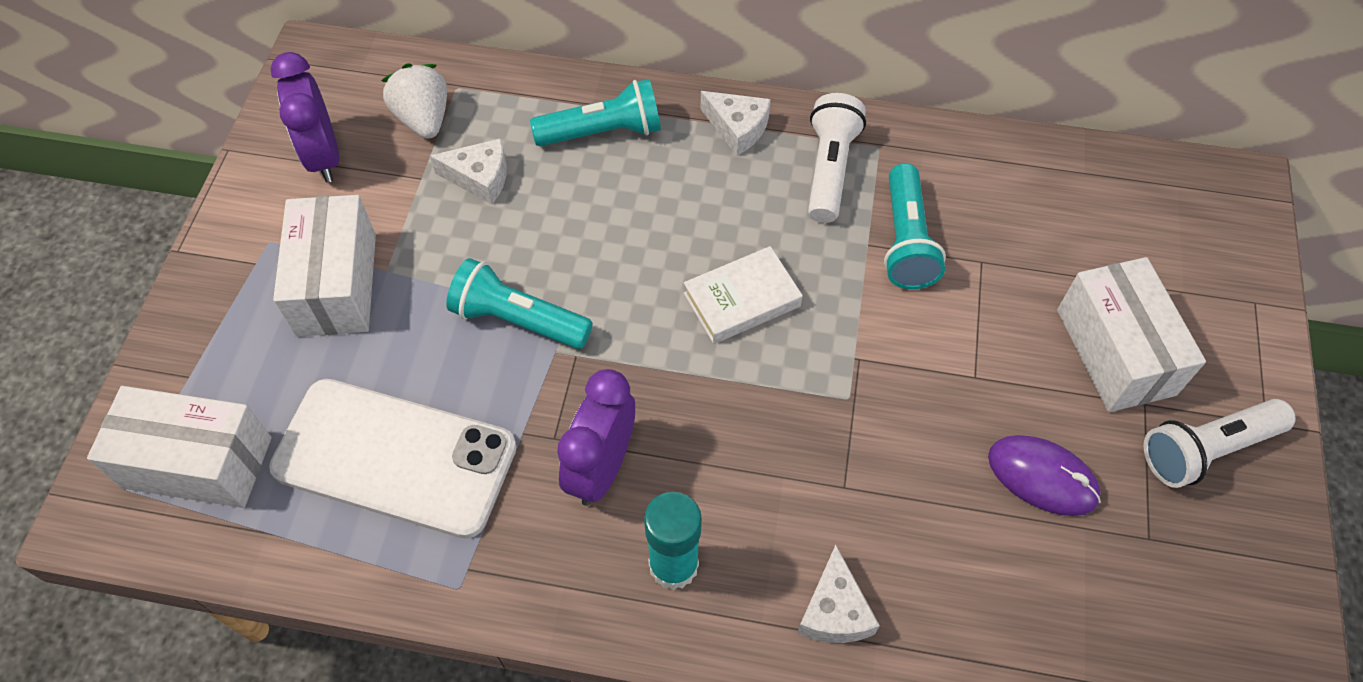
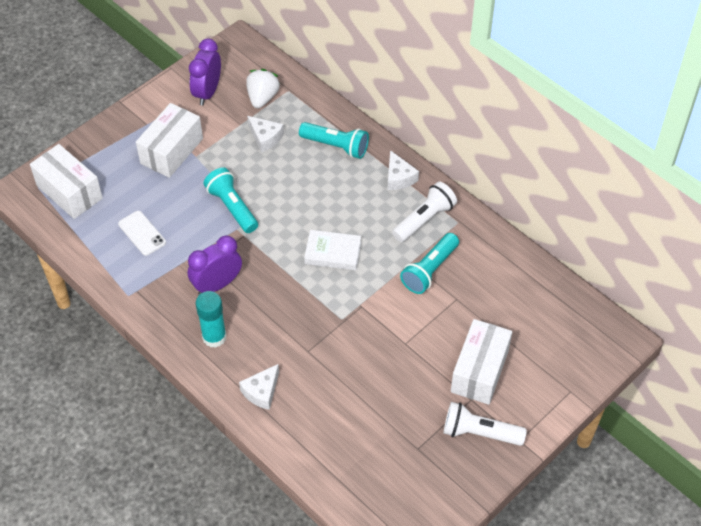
camera: 35 degrees right, 5 degrees down
white phone [269,379,517,539] -> white phone [118,211,166,256], size x0.48
purple mouse [988,435,1101,516] -> none

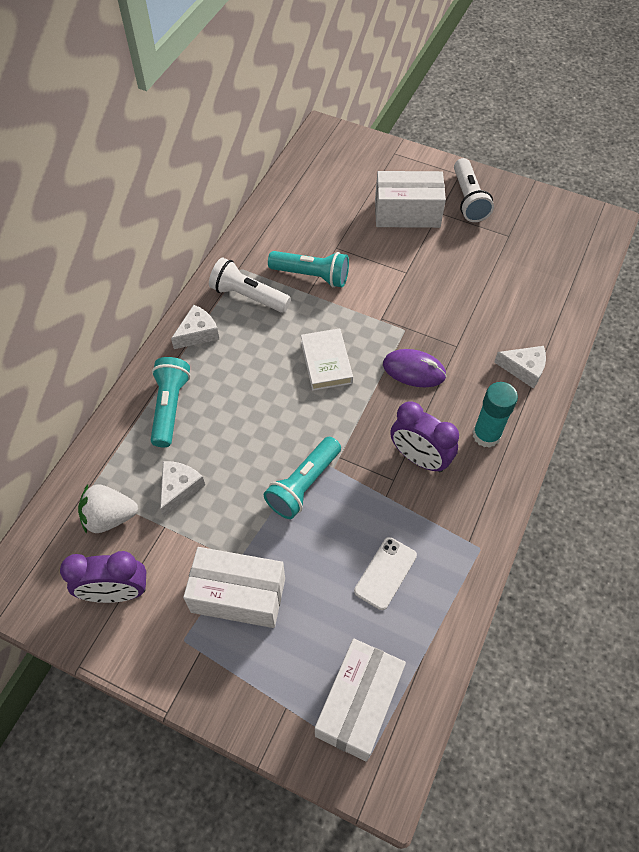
camera: 110 degrees left, 5 degrees up
none -> purple mouse [383,349,447,387]

